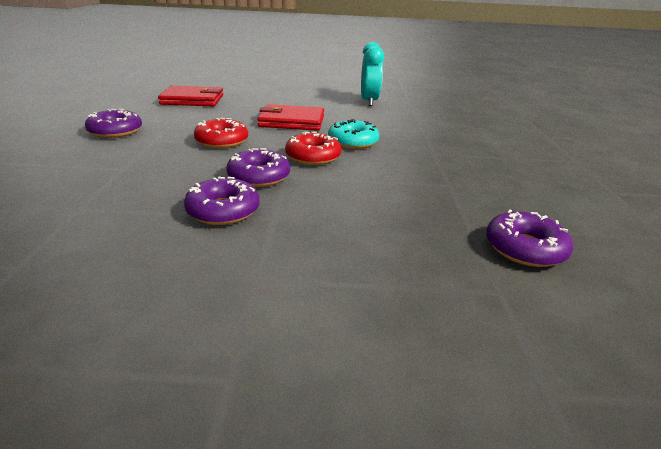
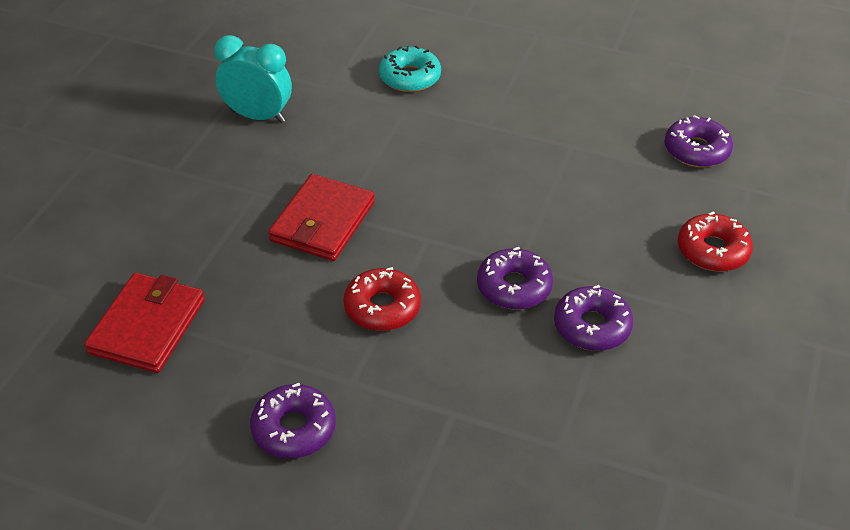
camera: 70 degrees left, 15 degrees up
red donut [285,132,342,165] -> red donut moved to [678,211,753,272]
turquoise donut [328,119,379,149] -> turquoise donut moved to [379,45,441,92]

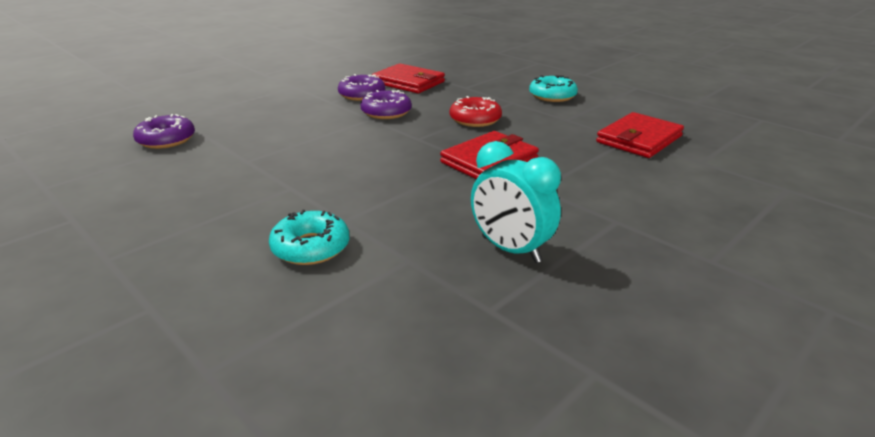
camera: 155 degrees left, 15 degrees down
purple donut [250,383,336,459] -> turquoise donut [529,75,578,102]
red donut [678,211,753,272] -> none
none -> red wallet [372,63,445,93]

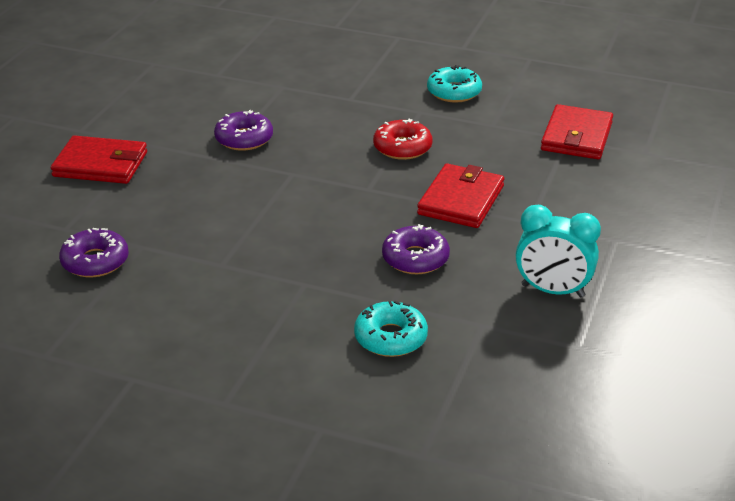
camera: 25 degrees left, 5 degrees up
purple donut [361,90,412,119] -> purple donut moved to [382,224,450,274]
red wallet [372,63,445,93] -> red wallet moved to [51,135,147,184]

